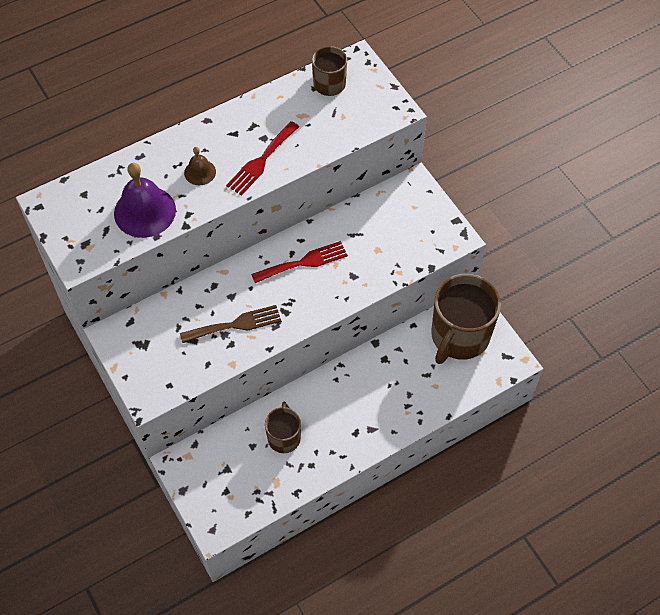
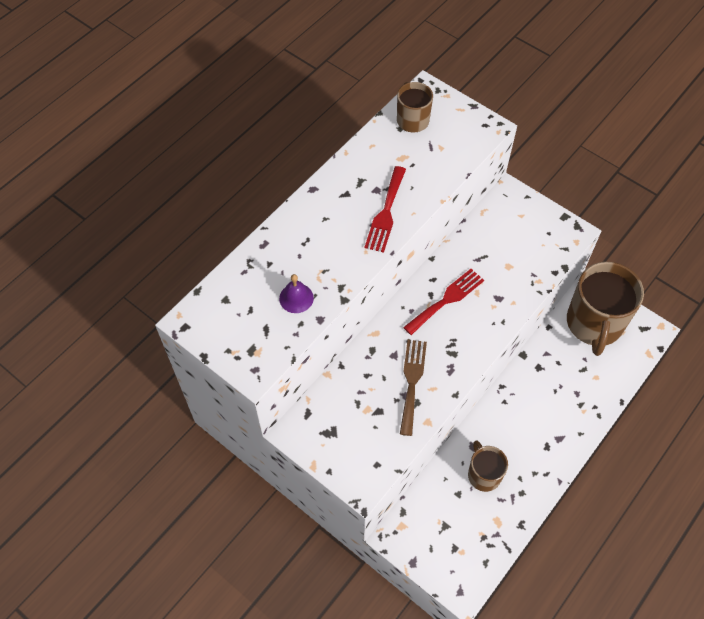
camera: 20 degrees left, 0 degrees up
purple bell [114,163,176,238] -> purple bell [279,274,314,313], size x0.53
brown fork [180,305,281,343] -> brown fork turned 45 degrees counterclockwise [400,340,427,436]
brown bell [184,147,216,185] -> none

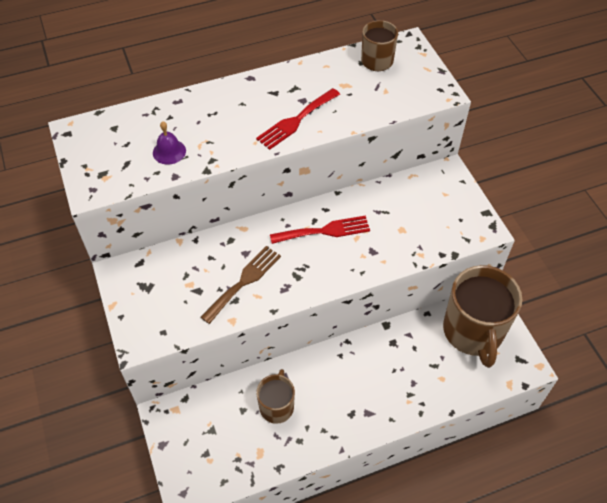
camera: 30 degrees right, 5 degrees down
brown mug [567,262,644,356] -> brown mug turned 45 degrees counterclockwise [443,265,522,368]

